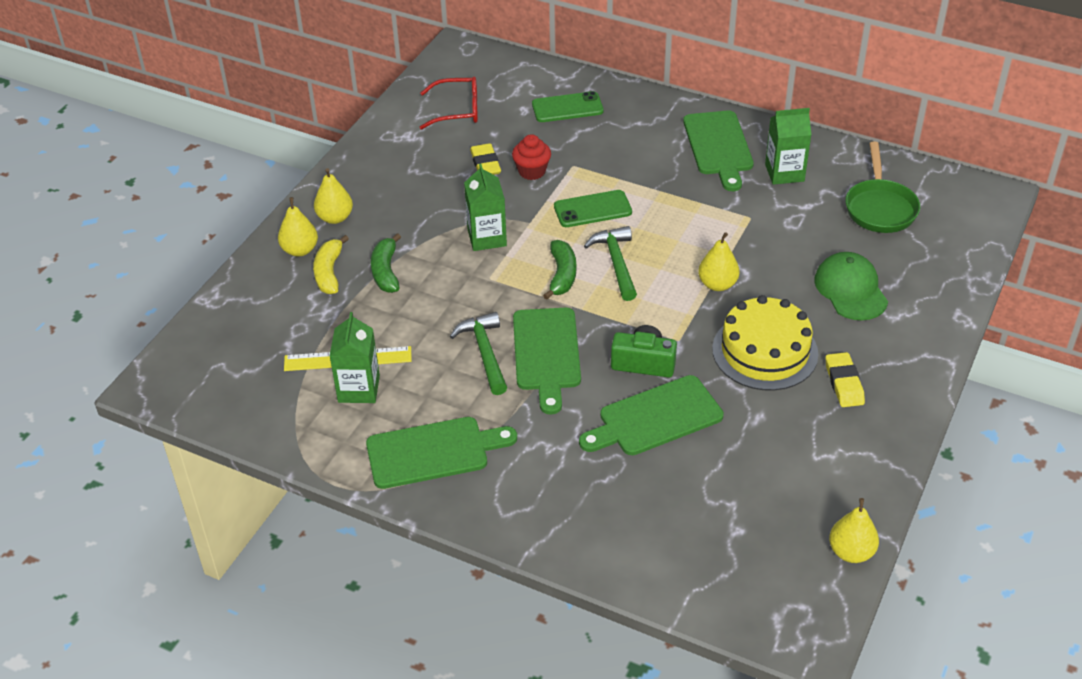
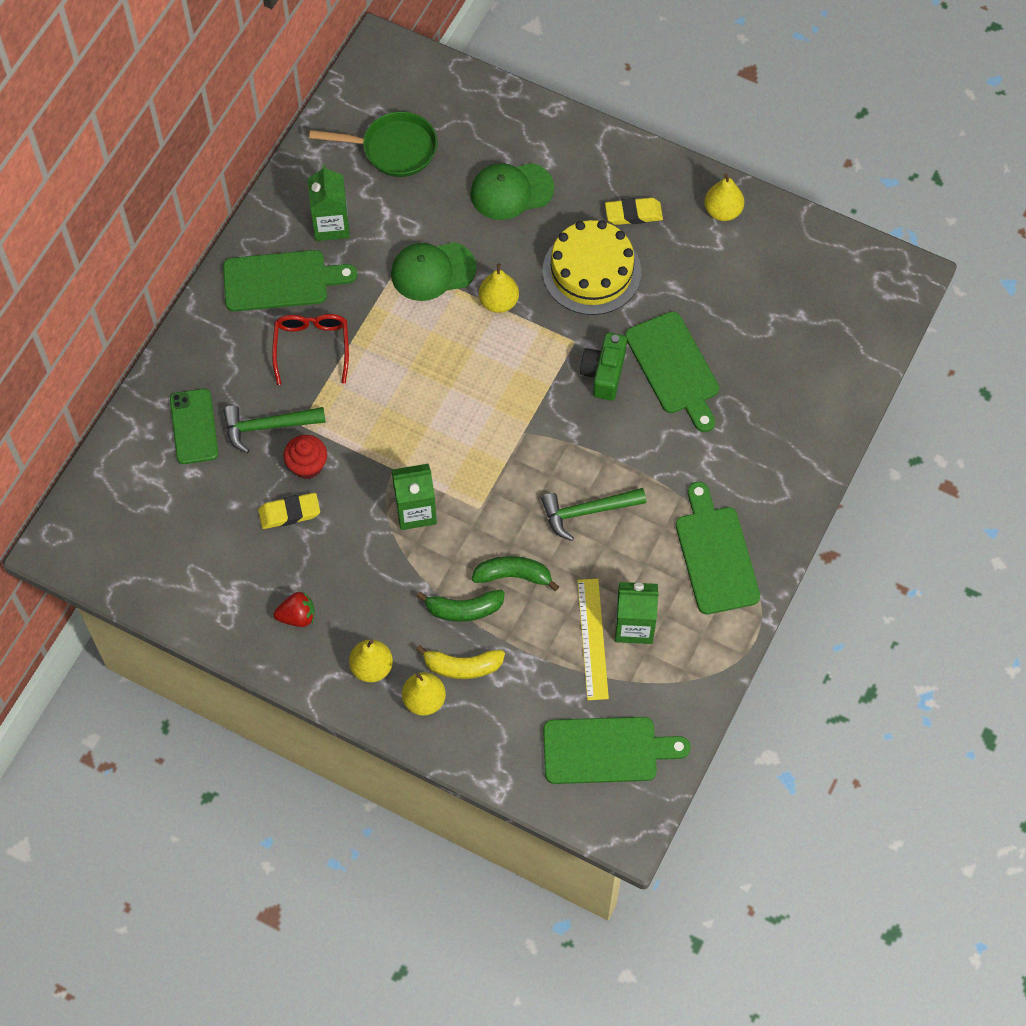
camera: 90 degrees left, 20 degrees up
red glasses [419,77,478,130] -> red glasses moved to [272,314,349,385]
green cutting board [513,308,581,415] -> green cutting board moved to [543,717,691,784]
green banana [543,240,576,300] -> green banana moved to [472,556,559,591]
green phone [554,190,632,227] -> none
green hammer [584,226,637,301] -> green hammer moved to [223,405,326,453]
yellow pear [829,498,879,563] -> yellow pear moved to [704,173,744,221]
none -> red strawberry [274,592,315,627]
none -> green cap [391,242,476,301]

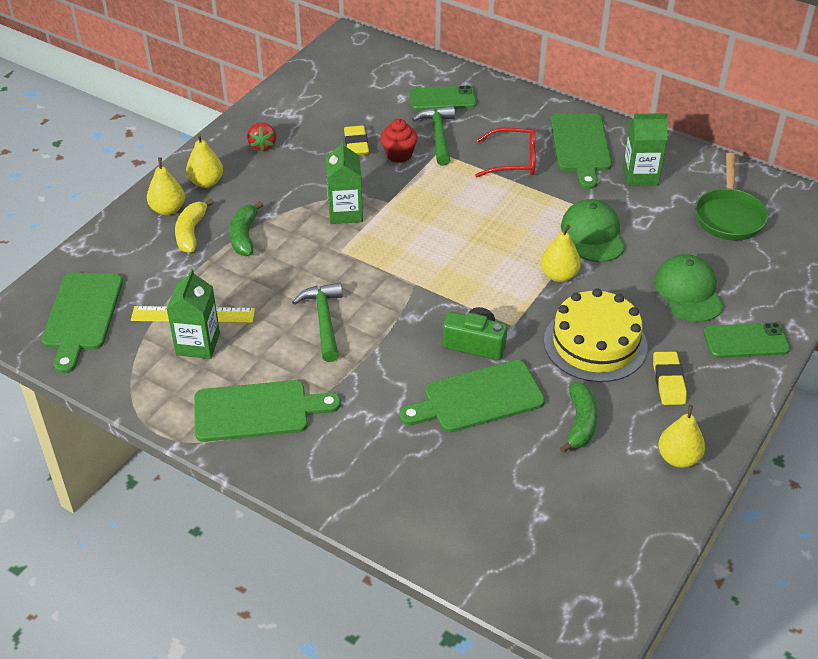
camera: 95 degrees right, 20 degrees down
green banana [472,556,559,591] -> green banana moved to [560,382,598,453]
none -> green phone [703,322,790,358]

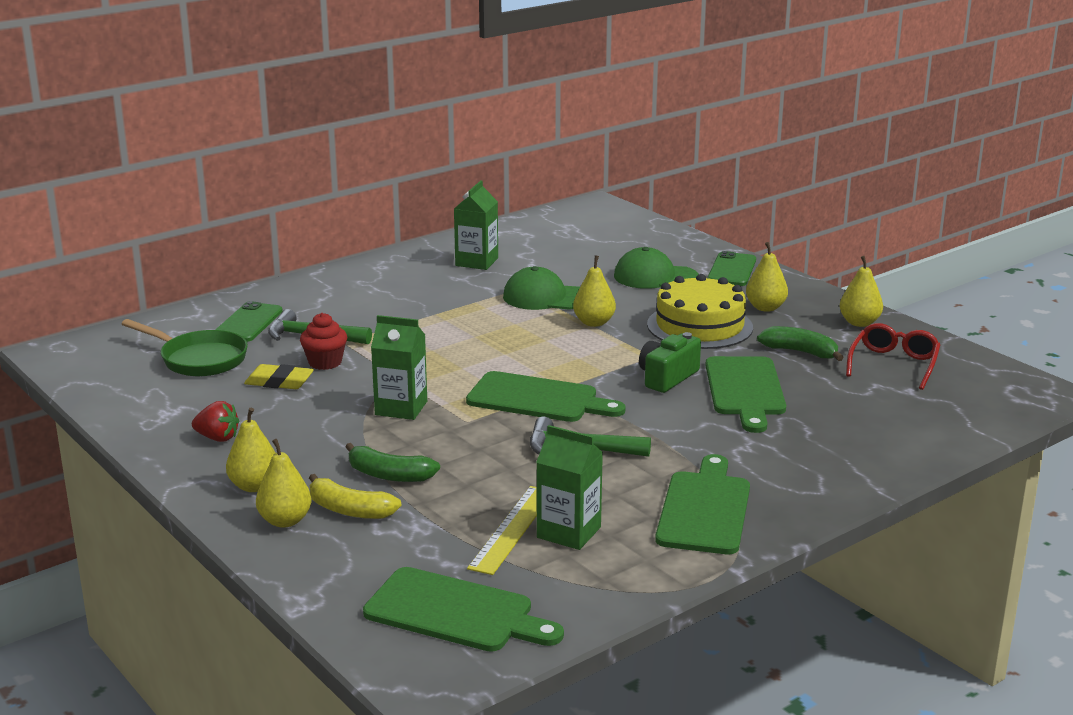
camera: 70 degrees left, 20 degrees down
red glasses [475,127,536,177] -> red glasses moved to [846,323,940,390]
green cutting board [551,113,612,189] -> green cutting board moved to [466,371,626,422]
yellow eraser [653,351,687,405] -> yellow pear [746,242,788,312]
green pan [695,152,768,241] -> green pan moved to [122,319,248,376]

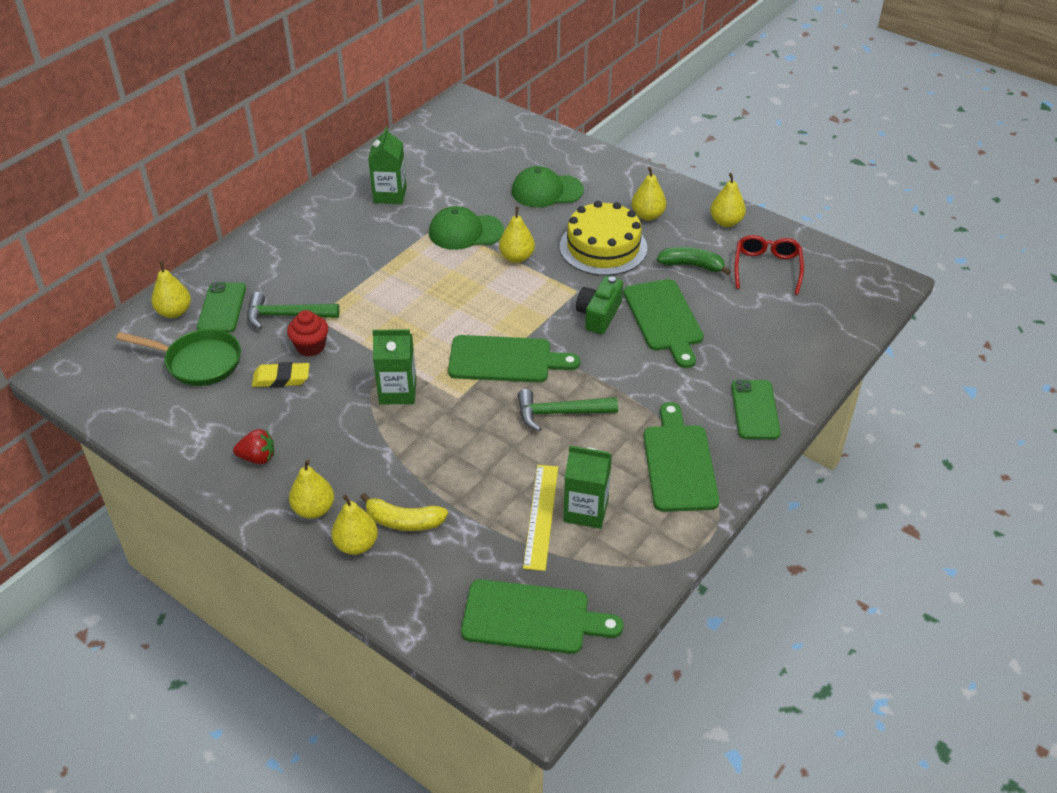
camera: 15 degrees left, 20 degrees up
green banana [346,443,440,482] -> none
green phone [708,251,756,286] -> green phone moved to [731,380,781,439]
none -> yellow pear [151,261,191,318]

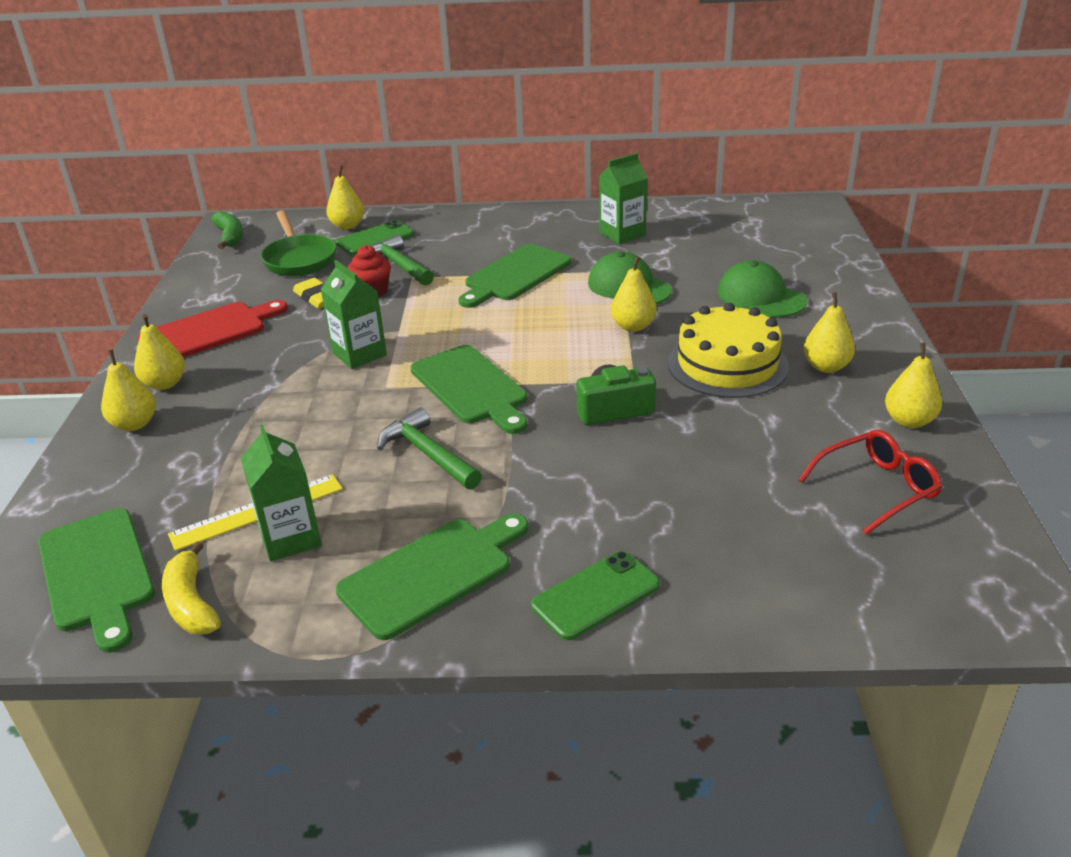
camera: 55 degrees right, 10 degrees down
red strawberry [233,429,274,464] -> red cutting board [138,300,288,357]
yellow banana [360,493,448,531] -> yellow banana moved to [162,541,221,635]
green cutting board [624,279,704,368] -> green cutting board moved to [458,244,571,308]
green banana [657,247,731,275] -> green banana moved to [211,211,243,249]

